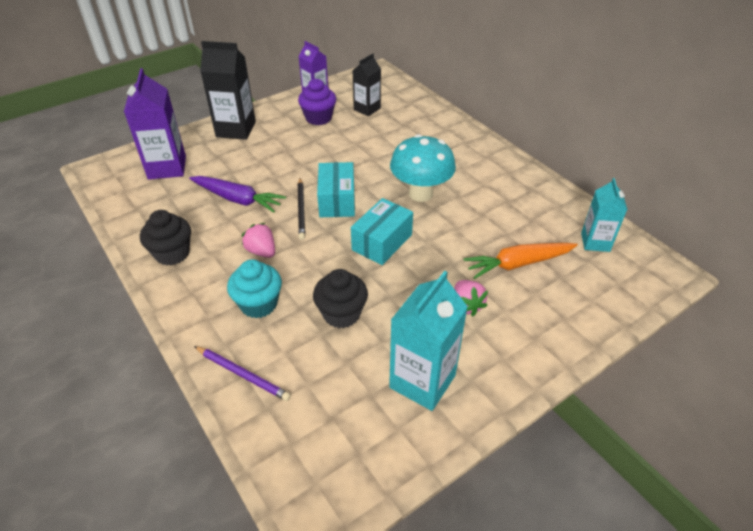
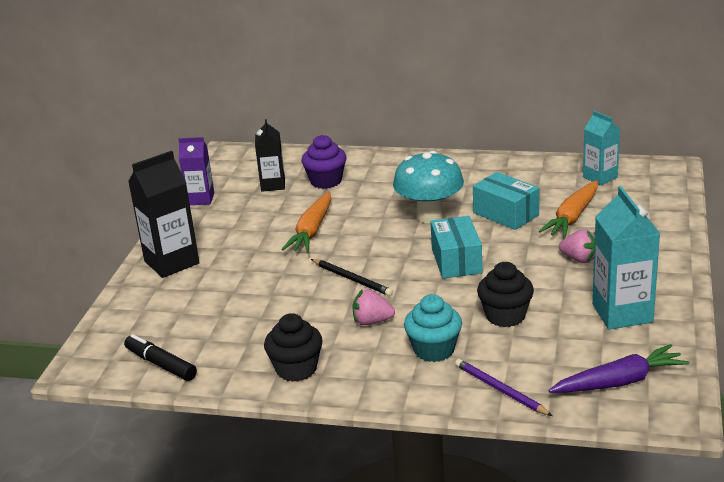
camera: 40 degrees left, 15 degrees down
purple carton [124,68,186,180] -> none
purple carrot [189,176,286,213] -> purple carrot moved to [549,344,690,393]
purple pencil [194,346,291,401] -> purple pencil turned 120 degrees counterclockwise [455,359,552,416]
purple cupcake [298,79,336,125] -> purple cupcake moved to [302,135,346,189]
turquoise box [317,162,355,217] -> turquoise box moved to [473,172,540,230]
none -> black marker [124,334,197,381]
none -> orange carrot [282,192,331,252]

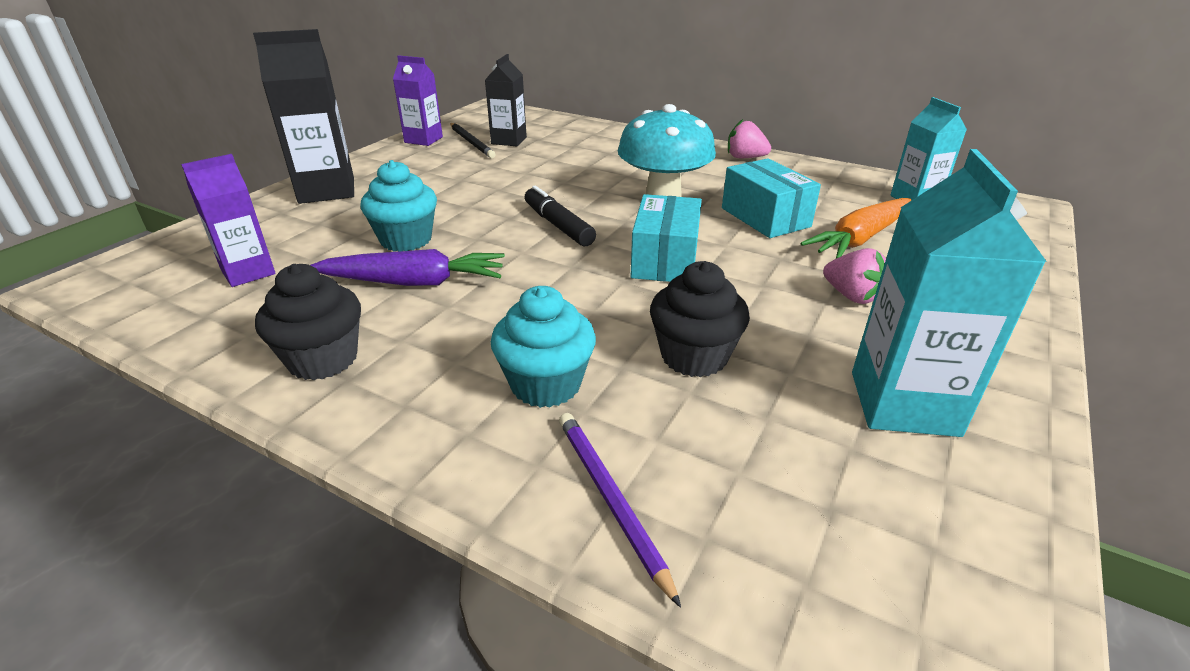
camera: 15 degrees right, 5 degrees up
black marker [124,334,197,381] -> black marker moved to [525,186,596,246]
orange carrot [282,192,331,252] -> none
purple cupcake [302,135,346,189] -> none
black pencil [311,259,393,296] -> black pencil moved to [450,123,496,158]
pink strawberry [352,289,395,325] -> pink strawberry moved to [728,119,771,158]
purple carrot [549,344,690,393] -> purple carrot moved to [310,249,505,286]
none -> purple carton [181,154,276,287]
none -> turquoise cupcake [360,160,437,251]

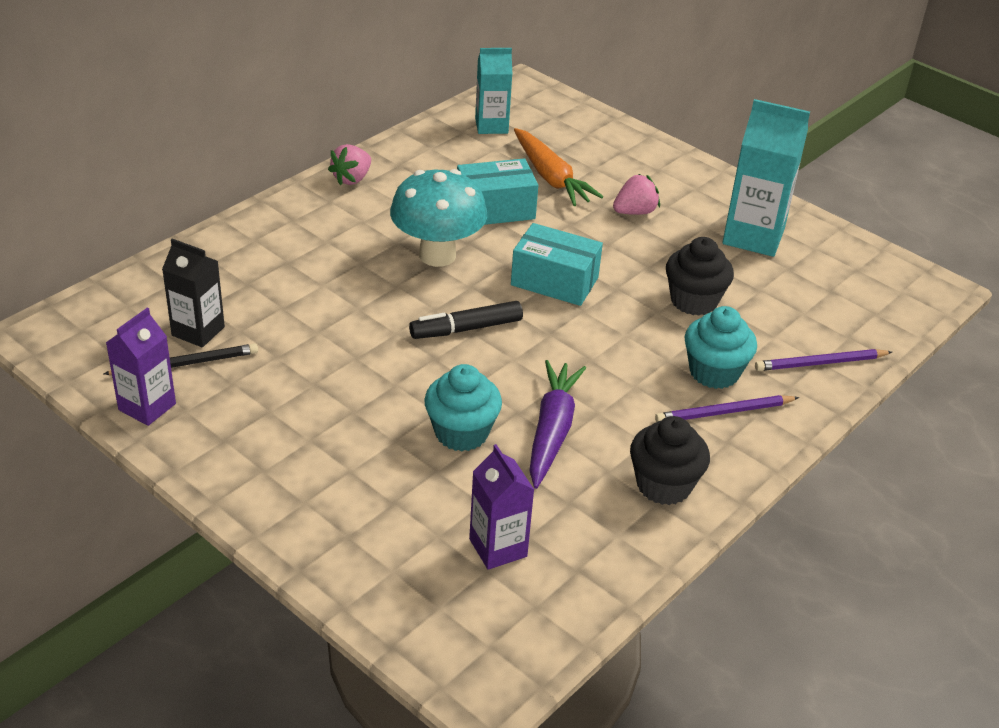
camera: 80 degrees left, 5 degrees up
black carton [253,29,354,204] -> none
none -> purple pencil [655,395,799,422]

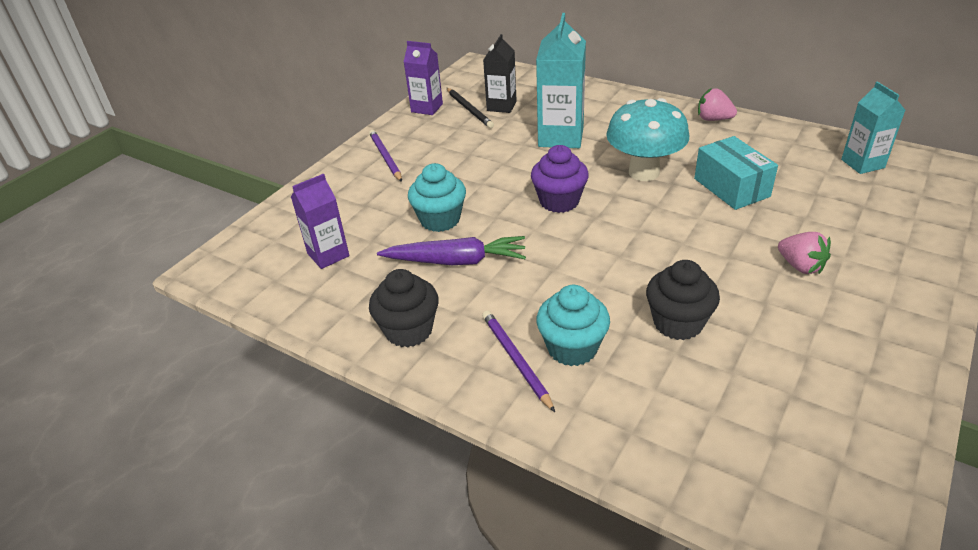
camera: 85 degrees right, 0 degrees up
black marker [409,301,523,339] -> purple cupcake [531,145,589,213]
turquoise box [511,223,603,306] -> none
orange carrot [514,128,603,206] -> none
turquoise carton [722,99,810,257] -> turquoise carton moved to [536,13,586,148]
purple pencil [755,349,892,371] -> purple pencil moved to [369,130,402,182]

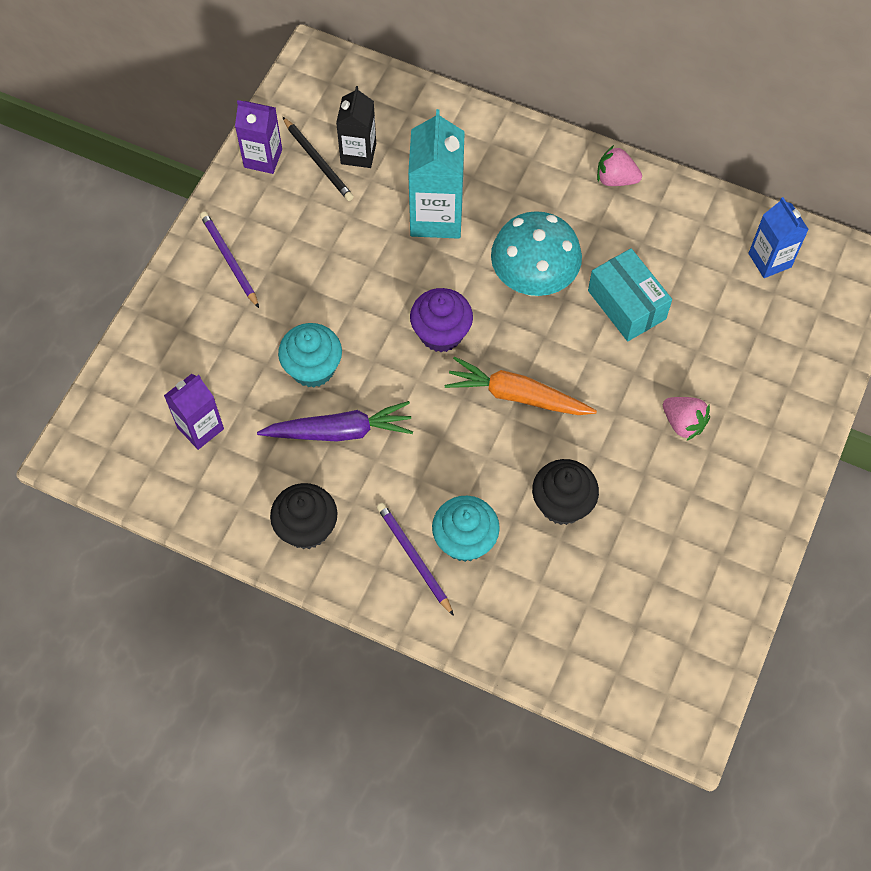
camera: 10 degrees left, 25 degrees up
turquoise carton [841,82,905,174] -> blue carton [748,197,809,278]
none -> orange carrot [444,357,597,415]

